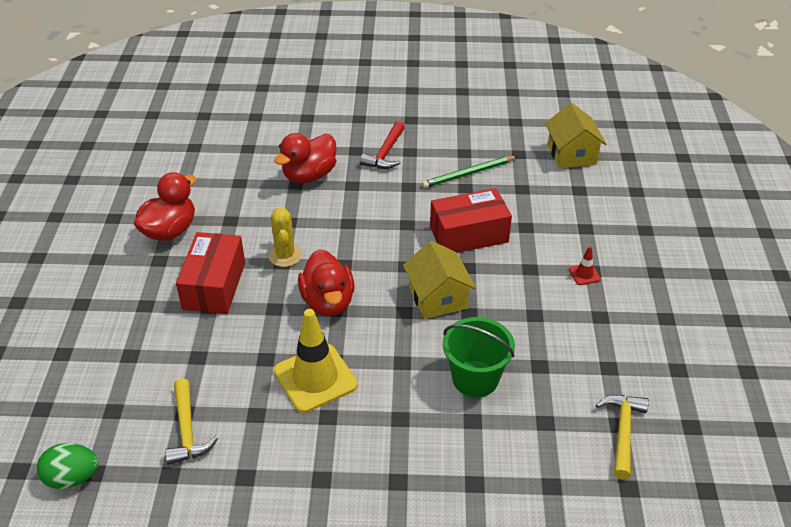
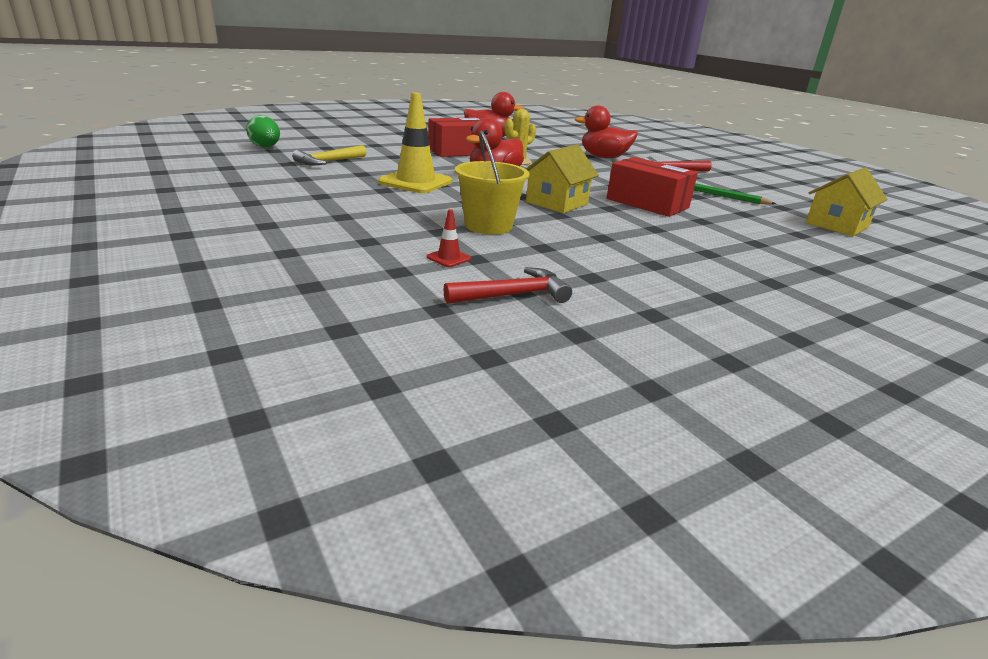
camera: 55 degrees right, 15 degrees down
green bucket [443,317,515,397] -> yellow bucket [455,130,530,235]
red traffic cone [569,246,601,285] -> red traffic cone moved to [427,209,471,267]
yellow hammer [596,395,649,479] -> red hammer [443,267,572,304]

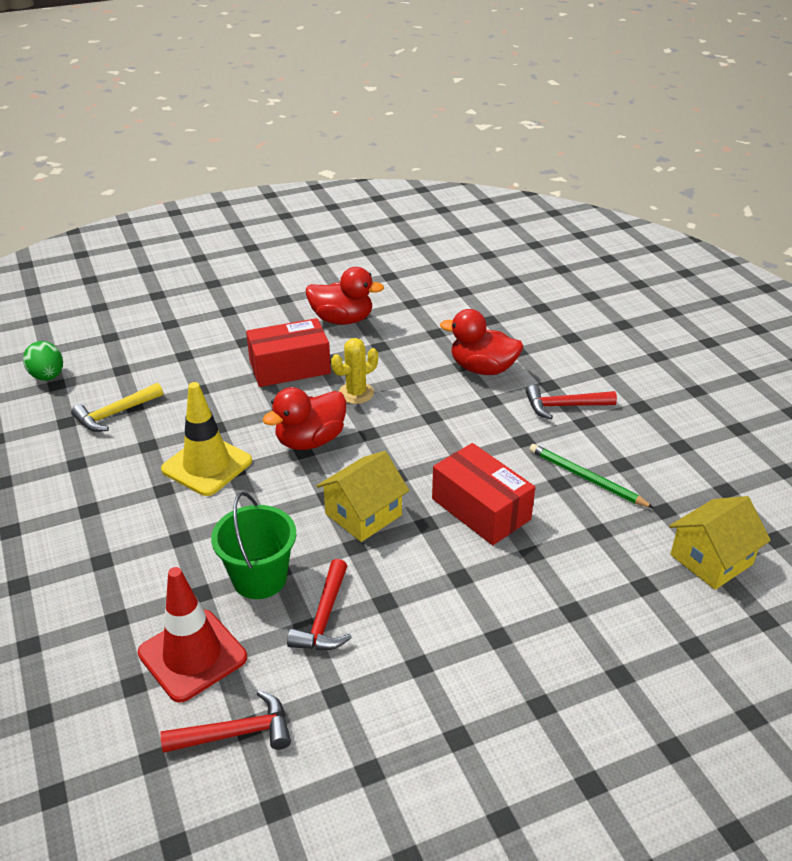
camera: 10 degrees right, 10 degrees up
red traffic cone [427,209,471,267] -> red traffic cone [138,567,247,703], size x2.34
yellow bucket [455,130,530,235] -> green bucket [211,492,296,599]
none -> red hammer [287,559,352,650]

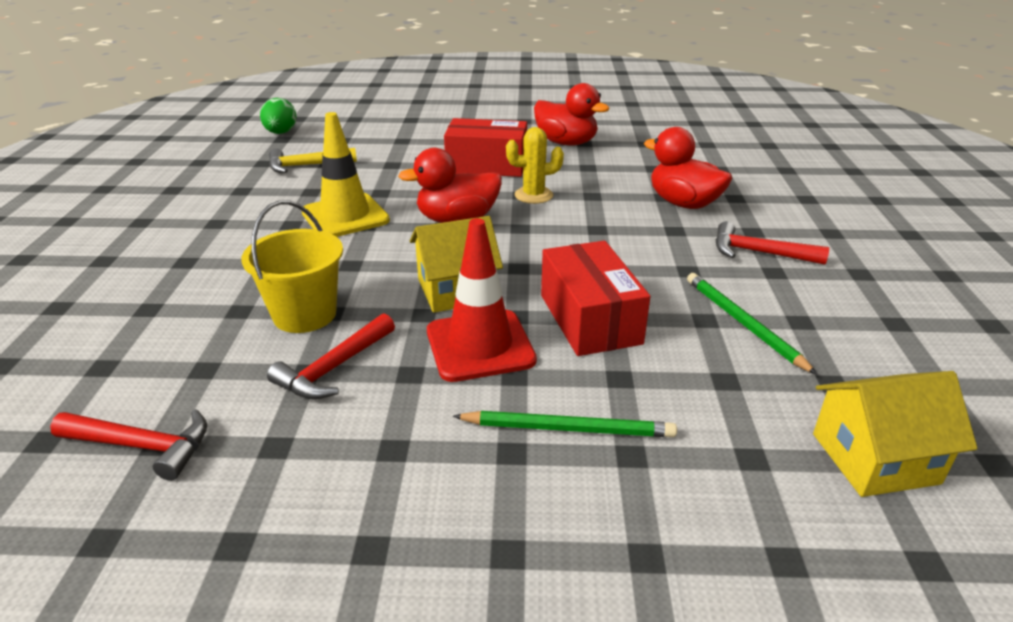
camera: 25 degrees right, 5 degrees down
red traffic cone [138,567,247,703] -> red traffic cone moved to [427,218,537,382]
green bucket [211,492,296,599] -> yellow bucket [242,200,343,333]
none -> green pencil [453,411,677,437]

